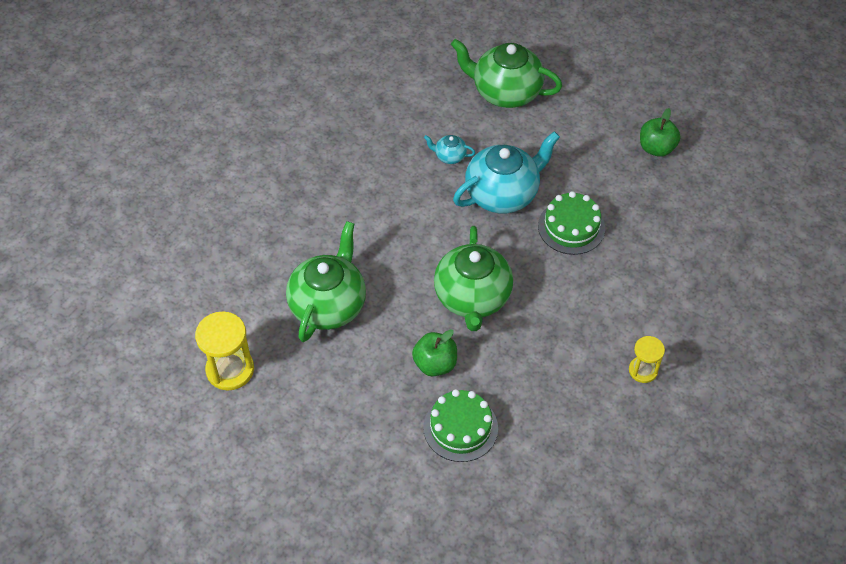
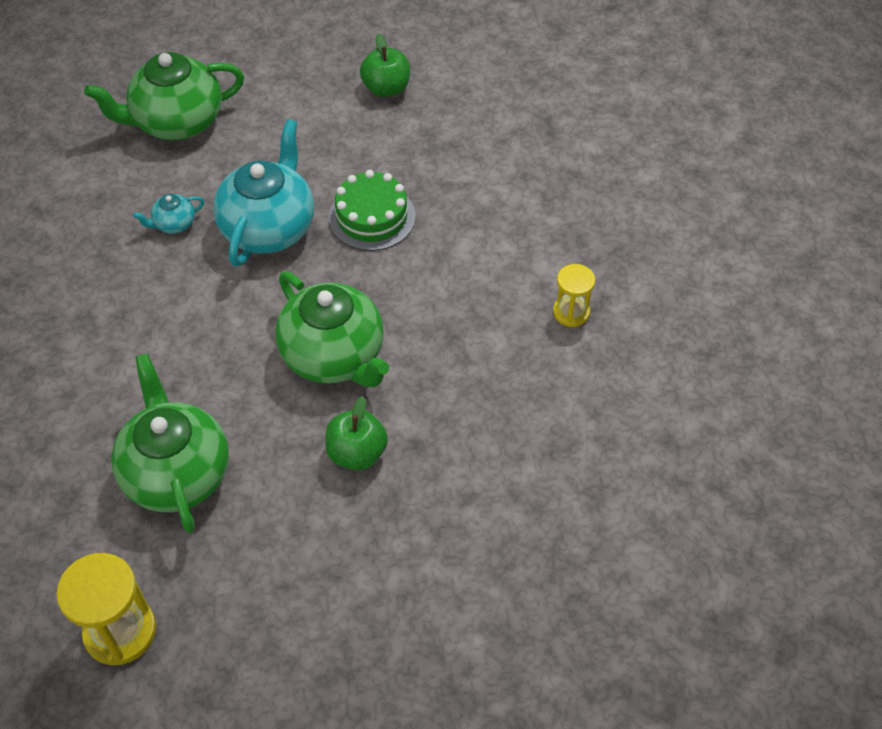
camera: 40 degrees left, 0 degrees up
green cake [423,389,498,462] -> none

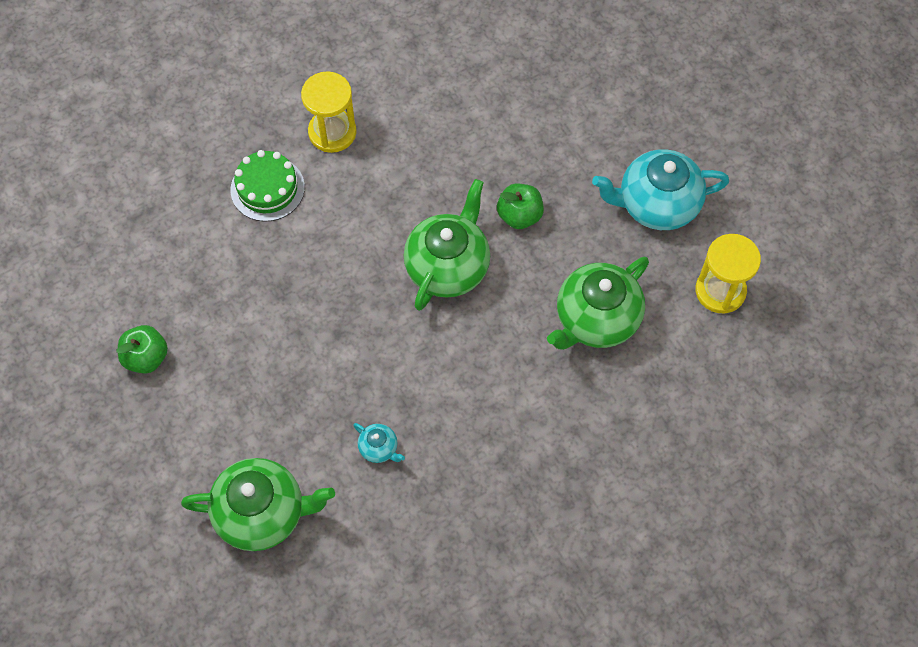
camera: 115 degrees left, 10 degrees up
green teapot [84,52,244,140] -> green teapot turned 45 degrees counterclockwise [181,458,335,551]
turquoise teapot [213,119,314,266] -> turquoise teapot moved to [592,149,729,230]
green cake [328,170,415,251] -> green cake moved to [231,150,305,221]
yellow hourglass [553,264,595,327] -> yellow hourglass [301,72,357,153], size x1.66

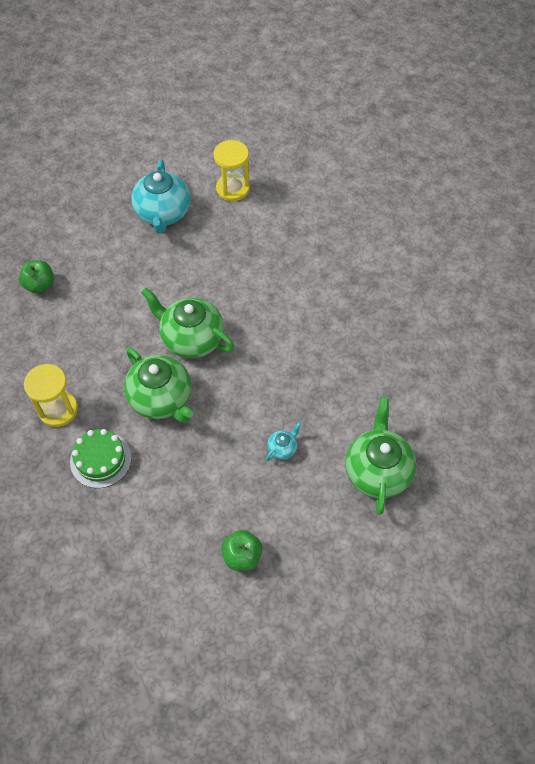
camera: 85 degrees left, 5 degrees down
turquoise teapot [353,423,405,463] -> turquoise teapot moved to [266,422,301,461]
green apple [497,184,544,229] -> green apple moved to [19,260,54,294]
green teapot [547,257,649,350] -> green teapot moved to [124,348,193,423]

